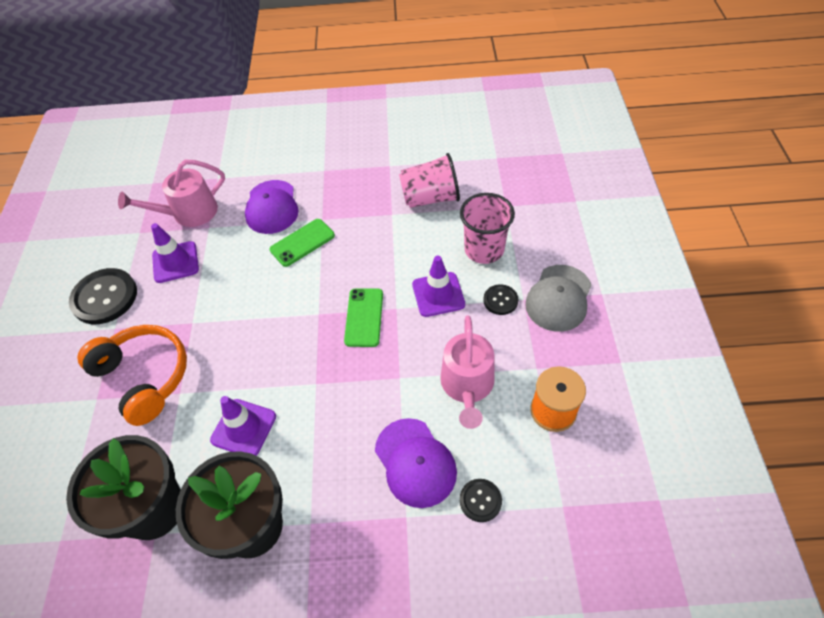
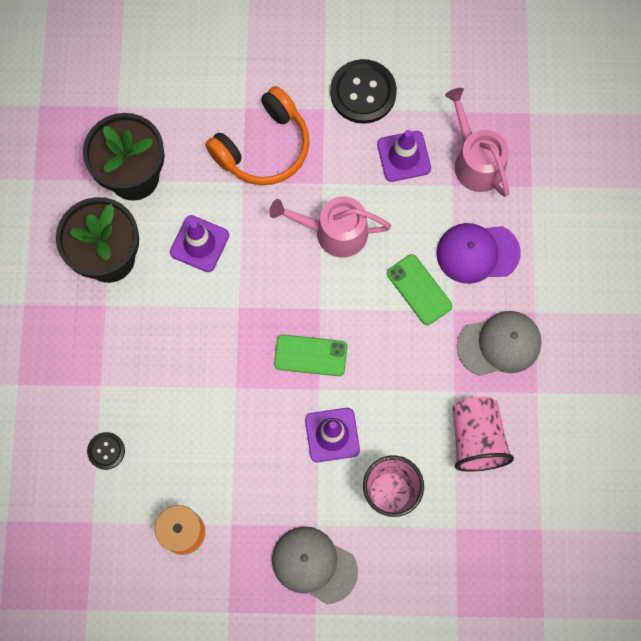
camera: 90 degrees right, 20 degrees up
purple cap [375,418,457,508] -> none
pink watering can [440,315,495,429] -> pink watering can moved to [269,196,391,258]
black button [483,284,519,315] -> none
none -> grey cap [457,311,542,376]

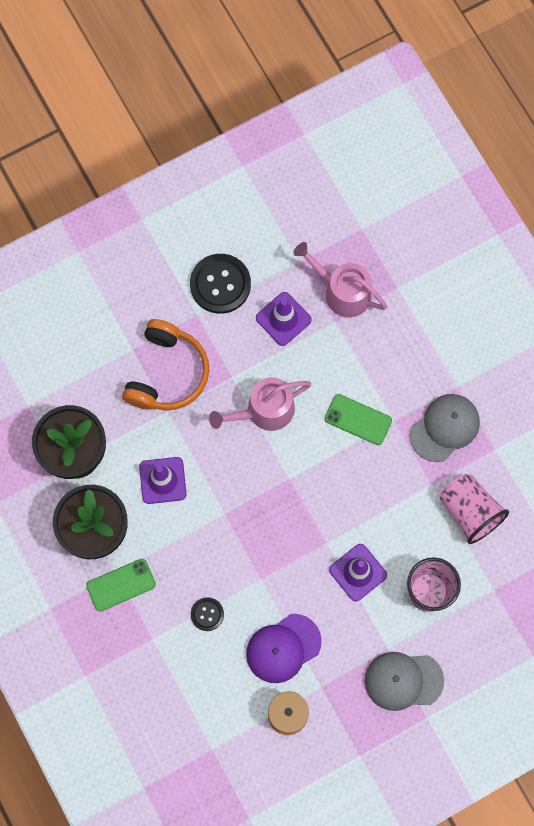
camera: 30 degrees left, 0 degrees up
black button [87,432,125,470] -> black button moved to [191,597,224,631]
green phone [274,335,347,376] -> green phone moved to [86,559,156,612]
purple cap [436,223,521,284] -> purple cap moved to [246,614,322,683]

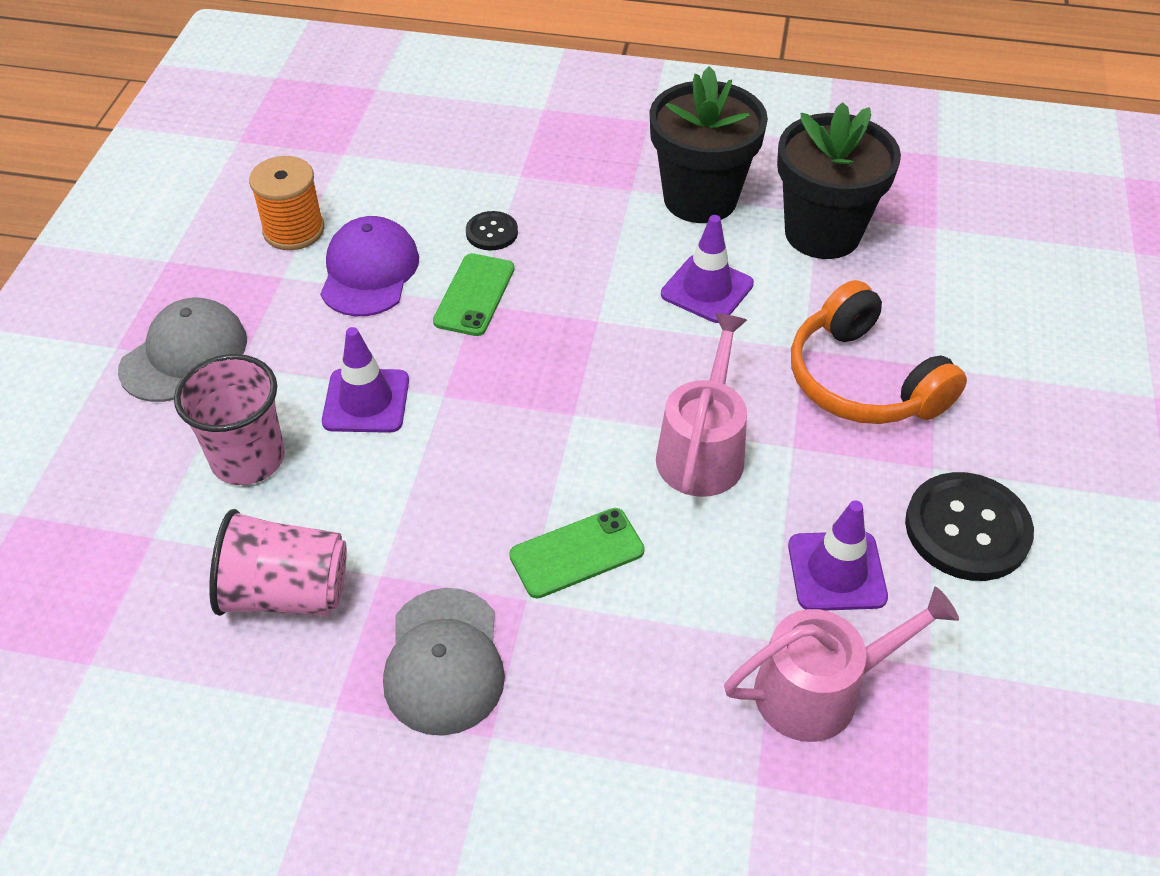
camera: 130 degrees right, 25 degrees down
green phone [86,559,156,612] -> green phone moved to [433,253,515,336]

